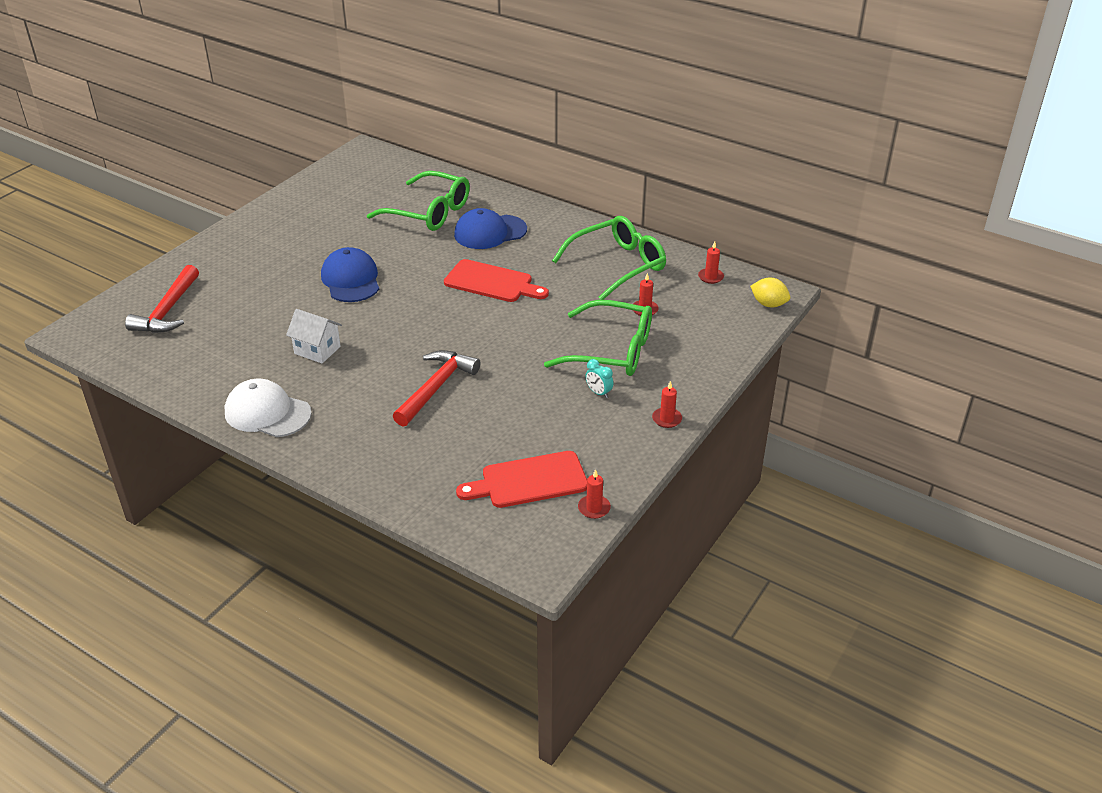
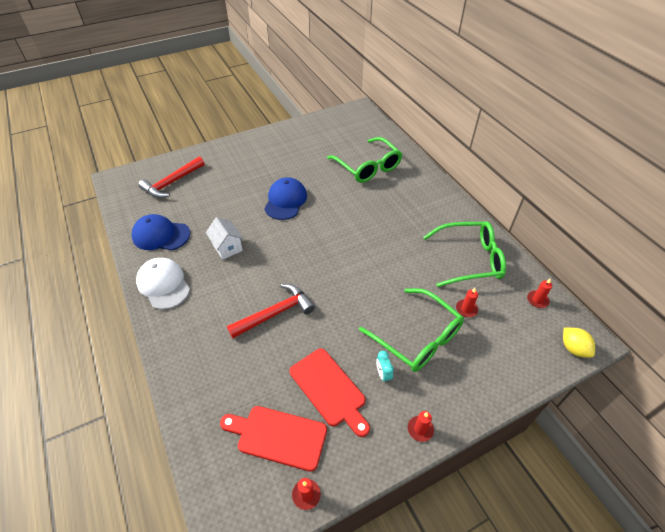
camera: 30 degrees right, 10 degrees up
red cutting board [444,259,549,302] -> red cutting board moved to [290,348,370,437]
blue cap [454,208,527,249] -> blue cap moved to [132,214,190,250]

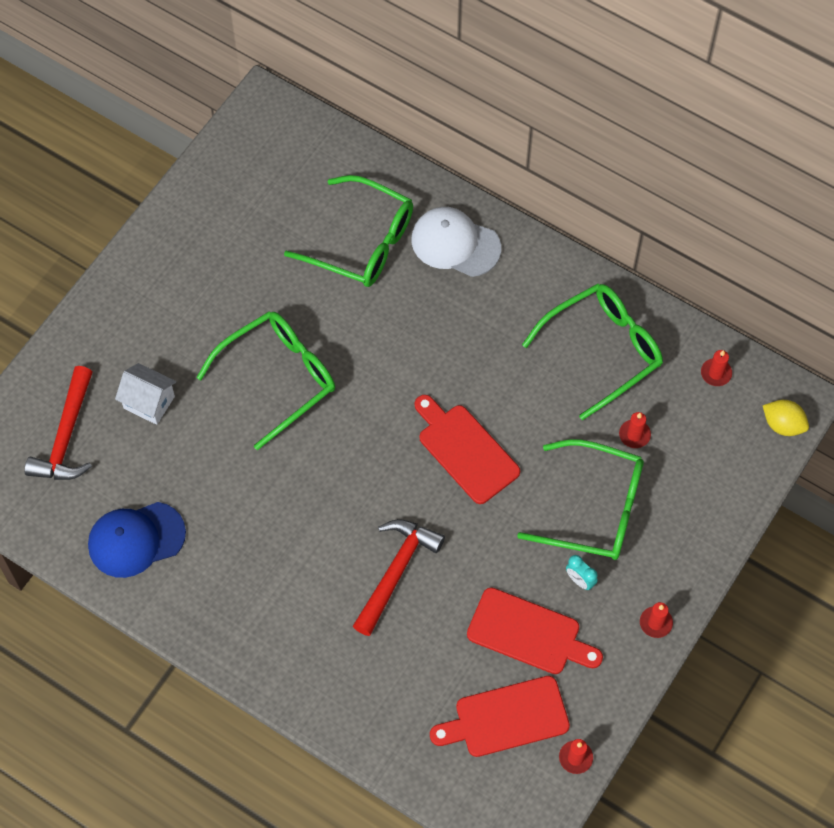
camera: 30 degrees left, 15 degrees up
white cap [136,258,190,310] -> white cap moved to [411,207,501,277]
white house [206,217,244,260] -> white house moved to [115,363,176,425]
blue cap [264,177,307,220] -> green glasses [196,311,335,450]
none -> red cutting board [415,395,520,504]

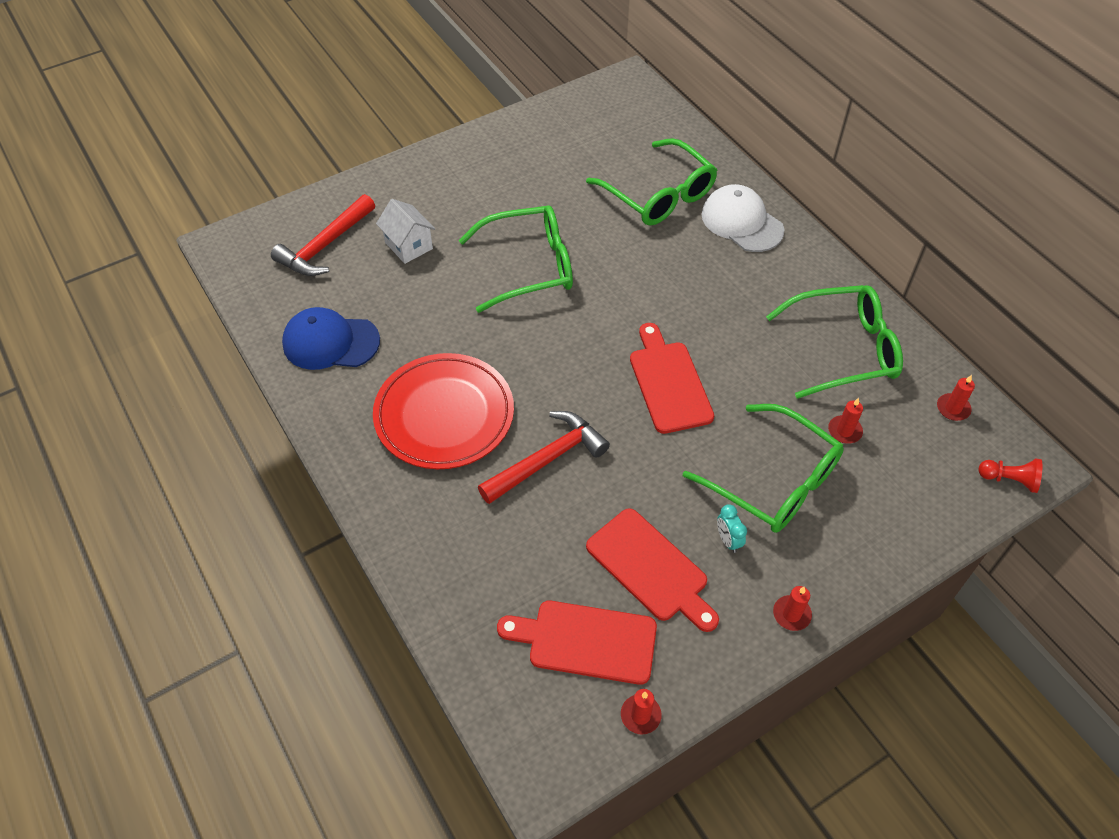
camera: 25 degrees right, 10 degrees down
yellow lemon [762,400,809,436] -> red pawn [979,458,1042,493]
none -> red plate [373,353,514,469]

